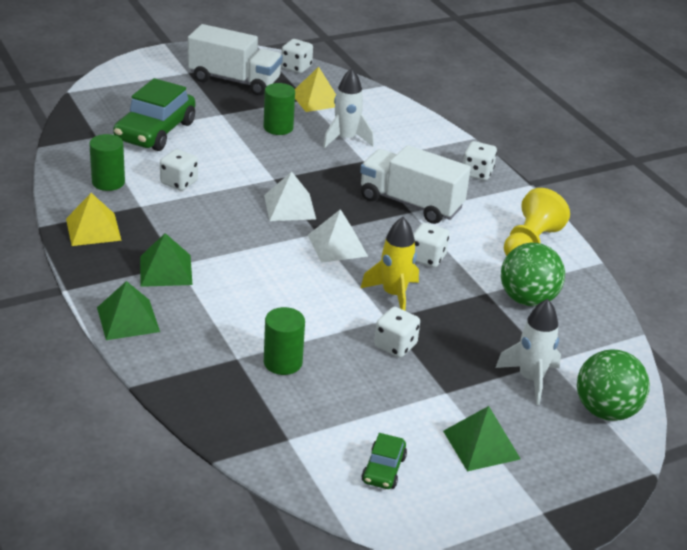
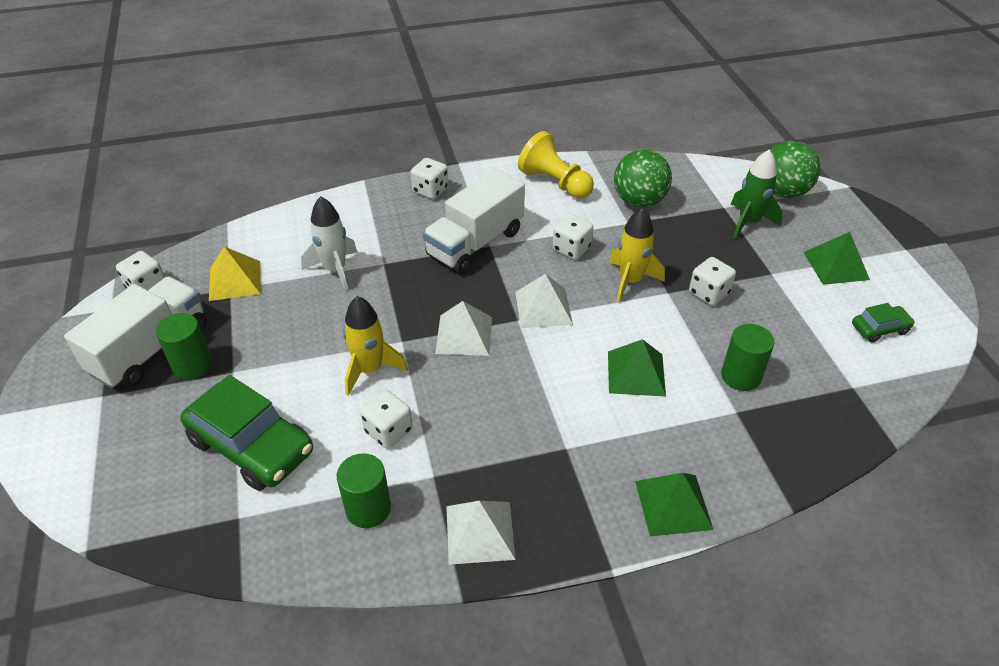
camera: 75 degrees left, 10 degrees up
yellow pyramid [66,193,122,246] -> white pyramid [446,501,516,565]
green pyramid [140,233,193,287] -> green pyramid moved to [608,339,666,396]
green cylinder [264,83,295,135] -> green cylinder moved to [156,313,212,380]
green car [361,433,407,489] -> green car turned 45 degrees counterclockwise [852,303,915,342]
white rocket [495,299,561,405] -> green rocket [731,150,783,239]
none -> yellow rocket [343,296,408,396]

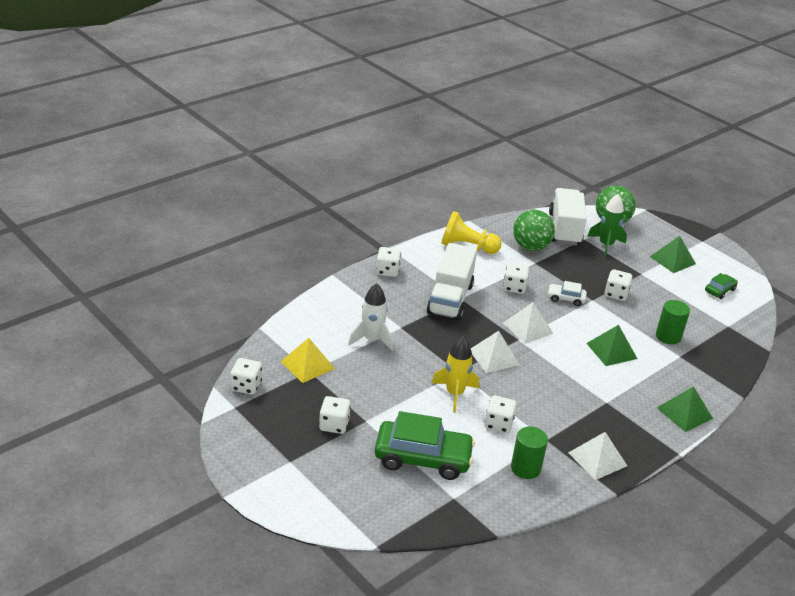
camera: 30 degrees left, 10 degrees down
white truck [64,277,206,389] -> white truck moved to [549,188,587,245]
green cylinder [156,313,212,380] -> white dice [319,396,351,434]
yellow rocket [609,207,665,303] -> white car [548,281,587,306]

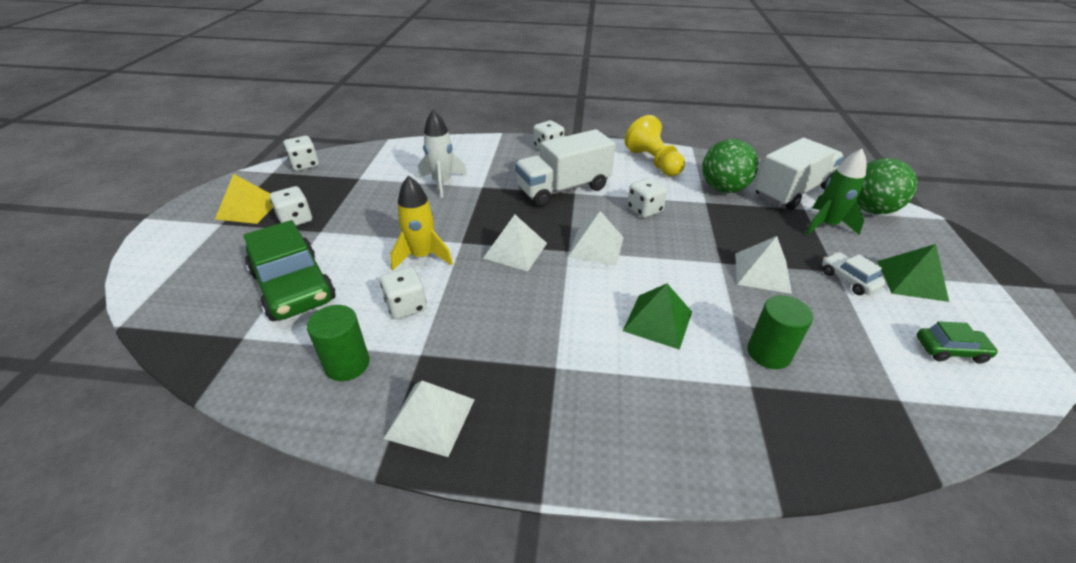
camera: 50 degrees right, 5 degrees up
yellow pyramid [281,338,335,383] -> yellow pyramid moved to [215,174,273,224]
white car [548,281,587,306] -> white car moved to [822,252,886,295]
white dice [605,269,632,301] -> white pyramid [735,236,792,294]
green pyramid [657,386,713,432] -> none

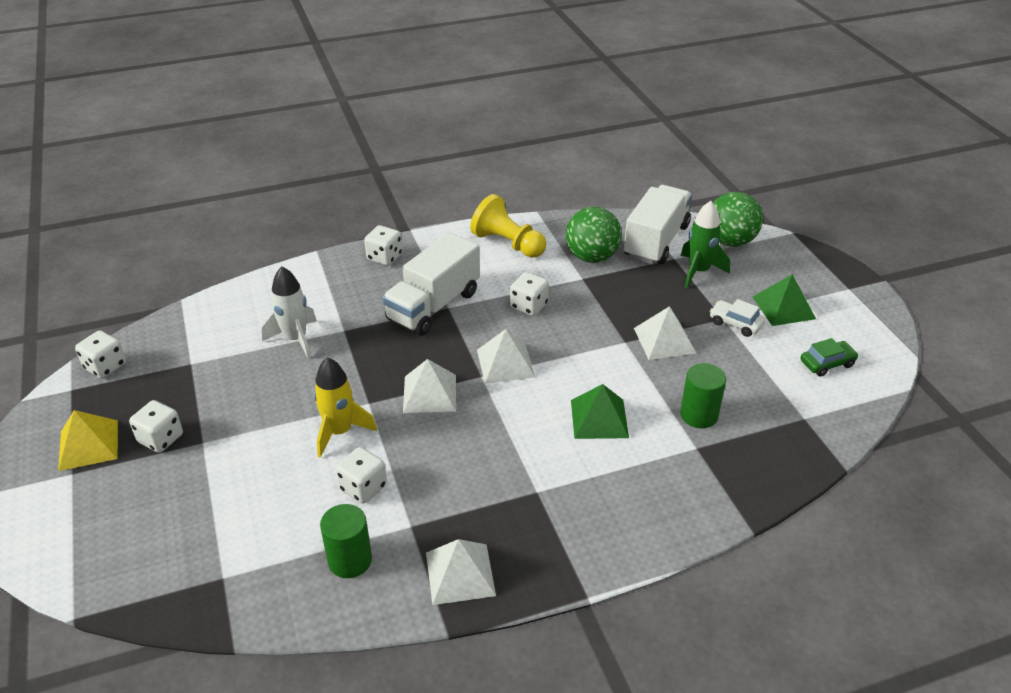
camera: 25 degrees left, 0 degrees up
green car [243,220,336,321] -> none

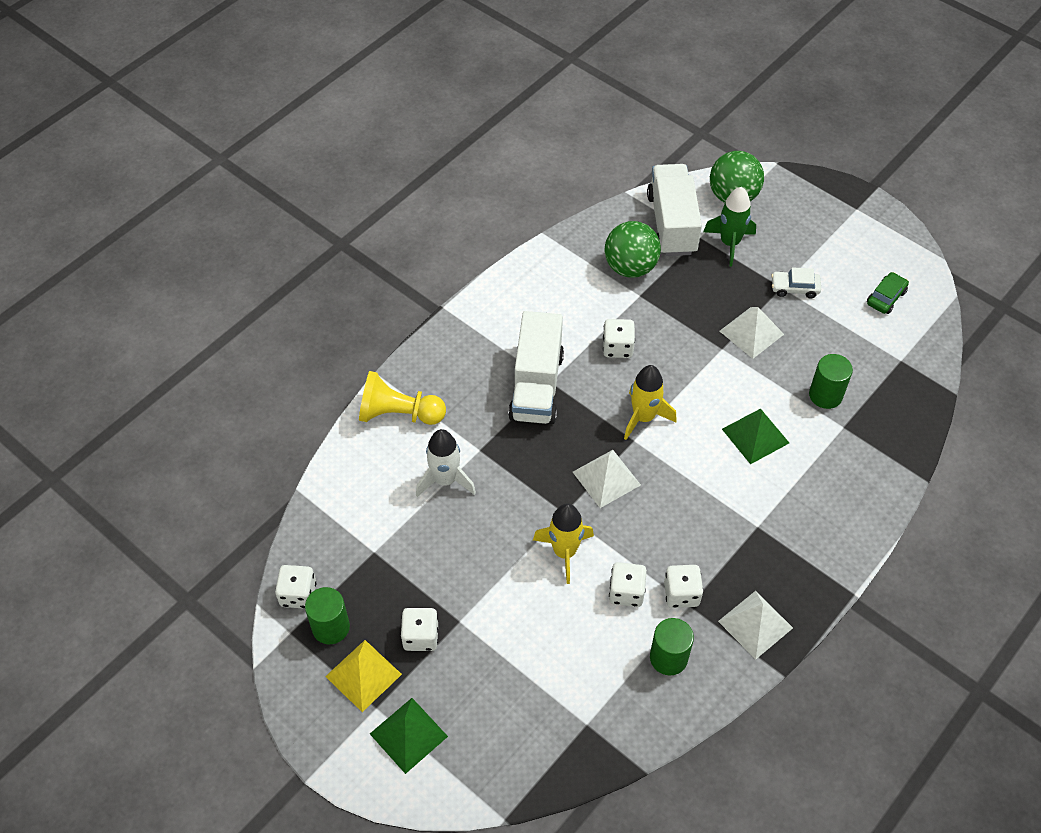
camera: 30 degrees left, 15 degrees up
white dice [364,225,402,266] -> white dice moved to [664,565,703,608]
yellow pawn [470,194,546,258] -> yellow pawn moved to [359,371,446,425]
white pyramid [477,329,535,384] -> yellow rocket [624,365,677,440]
green pyramid [753,274,816,326] -> green pyramid moved to [370,698,448,774]
none -> green cylinder [305,587,350,644]

